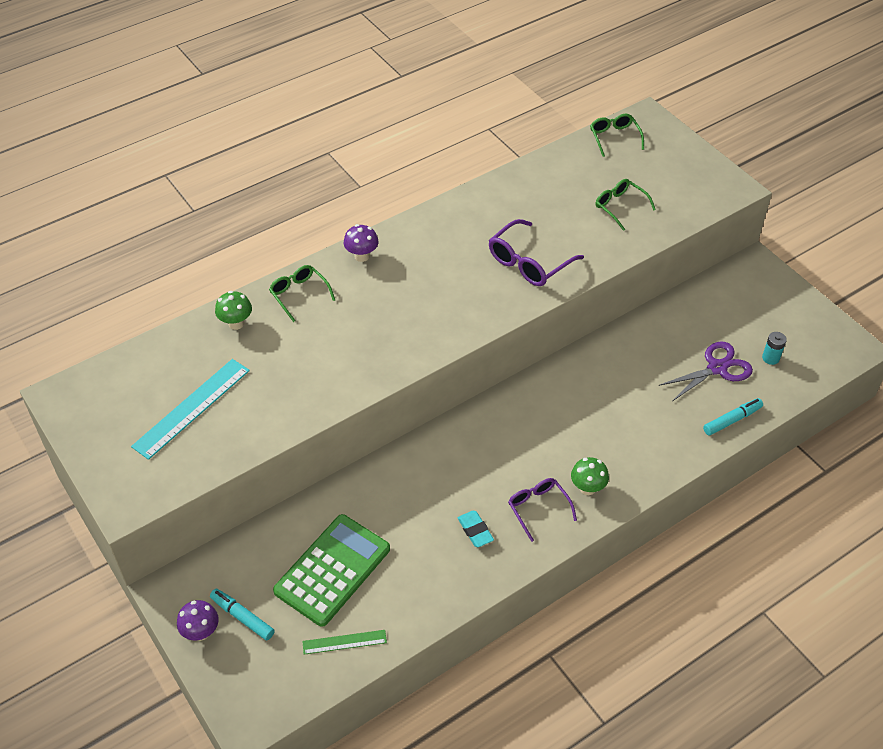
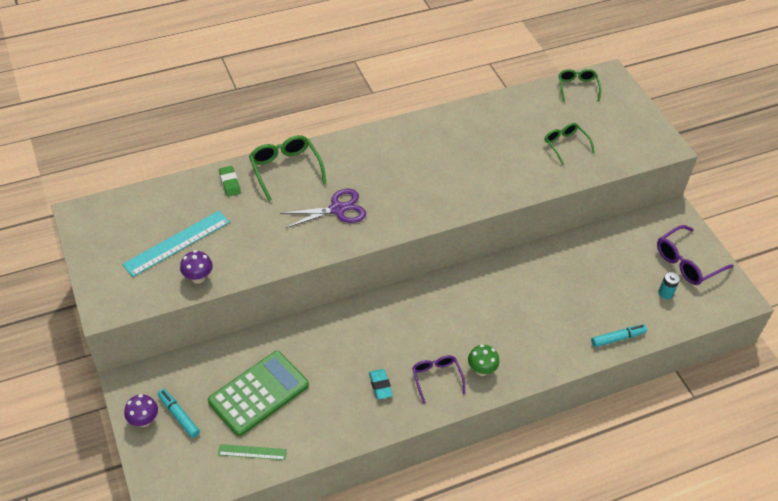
camera: 10 degrees right, 0 degrees up
green mushroom [215,291,252,330] -> green eraser [219,166,241,197]
green glasses [269,265,335,322] -> green glasses [249,135,327,201], size x1.51
purple mushroom [343,224,379,262] -> purple mushroom moved to [180,250,213,284]
purple glasses [489,219,584,286] -> purple glasses moved to [657,225,734,285]
purple scissors [658,341,753,401] -> purple scissors moved to [280,189,366,228]

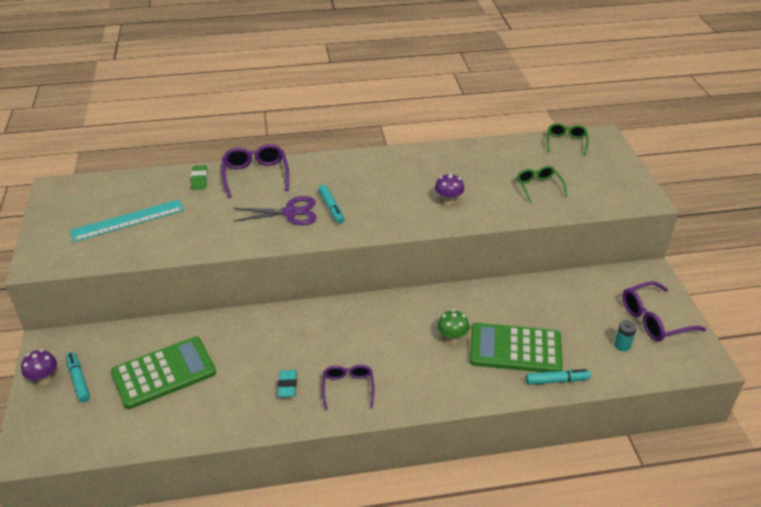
camera: 15 degrees right, 10 degrees down
purple mushroom [180,250,213,284] -> purple mushroom moved to [435,173,464,206]
green ruler [218,444,287,460] -> none
green glasses [249,135,327,201] -> purple glasses [222,144,289,198]
green mushroom [468,344,499,376] -> green mushroom moved to [437,309,469,344]
none -> turquoise marker [318,185,344,224]
none -> green calculator [470,323,563,372]

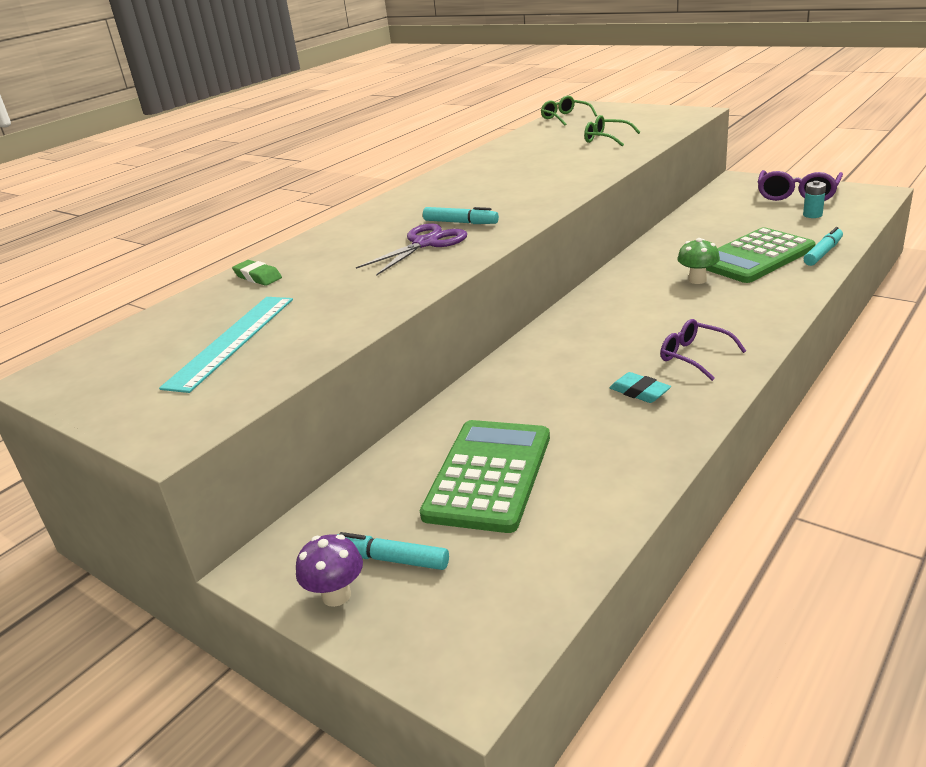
camera: 40 degrees left, 10 degrees down
purple glasses [222,144,289,198] -> none
purple mushroom [435,173,464,206] -> none

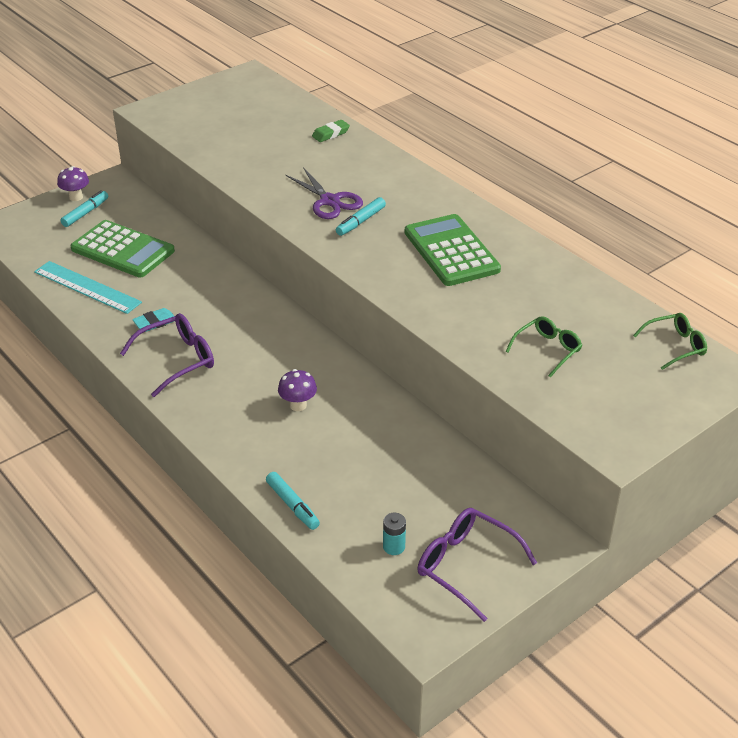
camera: 100 degrees right, 10 degrees up
turquoise ruler [159,297,293,393] -> turquoise ruler moved to [34,261,142,314]
purple glasses [660,319,746,381] -> purple glasses [120,313,214,397], size x1.51
green mushroom [677,238,720,284] -> purple mushroom [278,369,317,411]
green calculator [706,227,816,283] -> green calculator moved to [405,214,501,286]

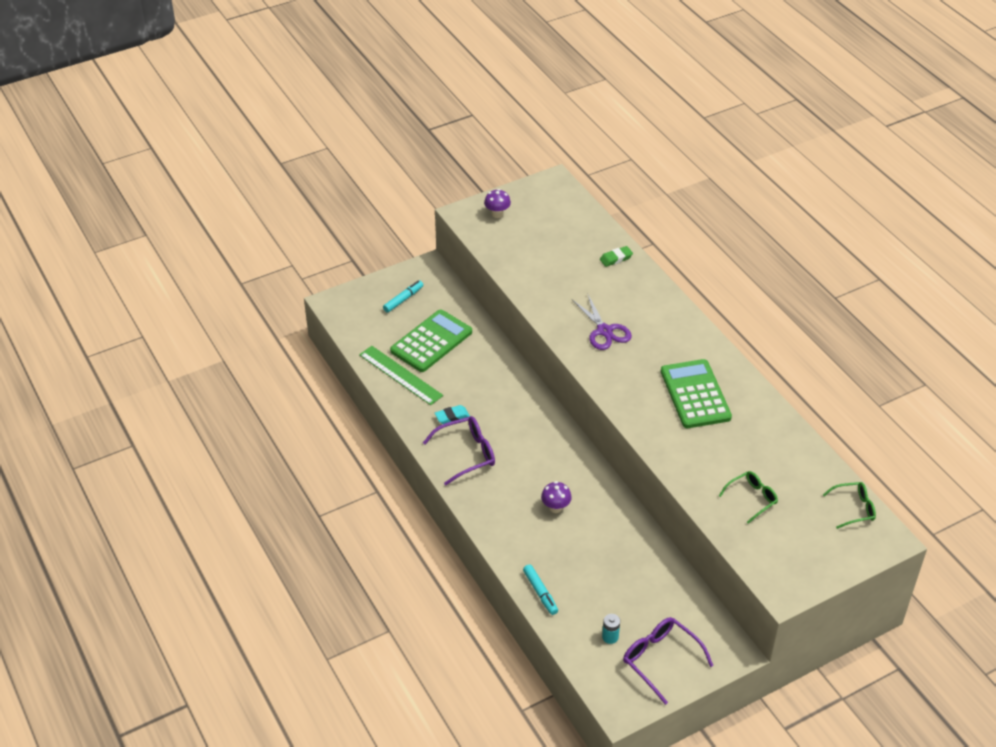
camera: 10 degrees right, 5 degrees up
turquoise ruler [34,261,142,314] -> green ruler [359,346,443,405]
purple mushroom [57,166,89,201] -> purple mushroom moved to [484,189,511,218]
green calculator [70,220,175,278] -> green calculator turned 90 degrees counterclockwise [390,309,472,372]
turquoise marker [336,197,386,236] -> none

